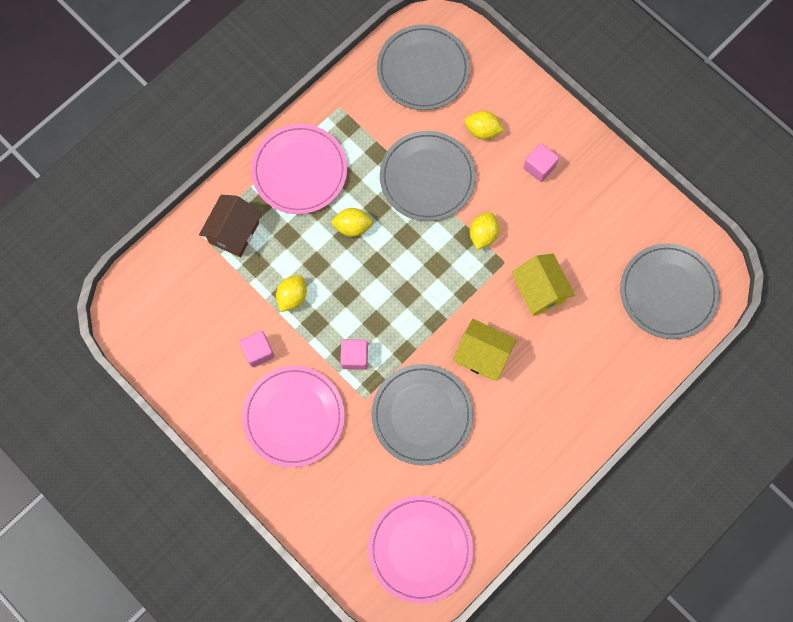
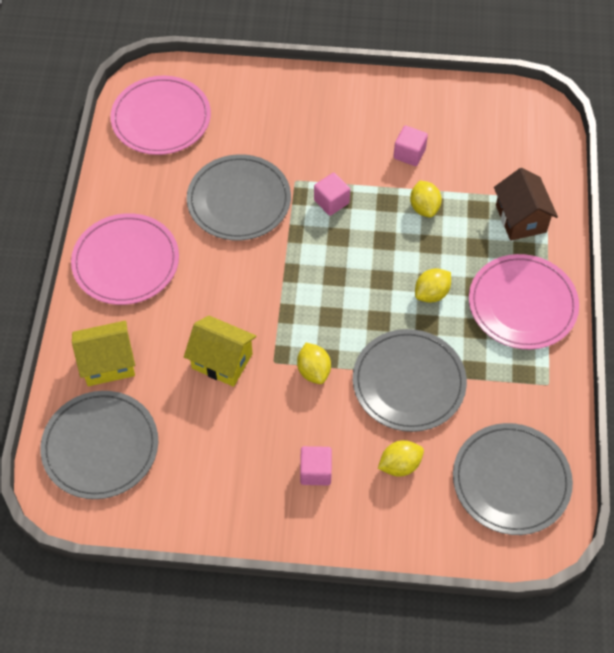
camera: 140 degrees right, 15 degrees down
pink plate [242,366,344,467] -> pink plate moved to [71,213,179,305]
yellow house [453,319,517,381] -> yellow house moved to [72,320,135,386]

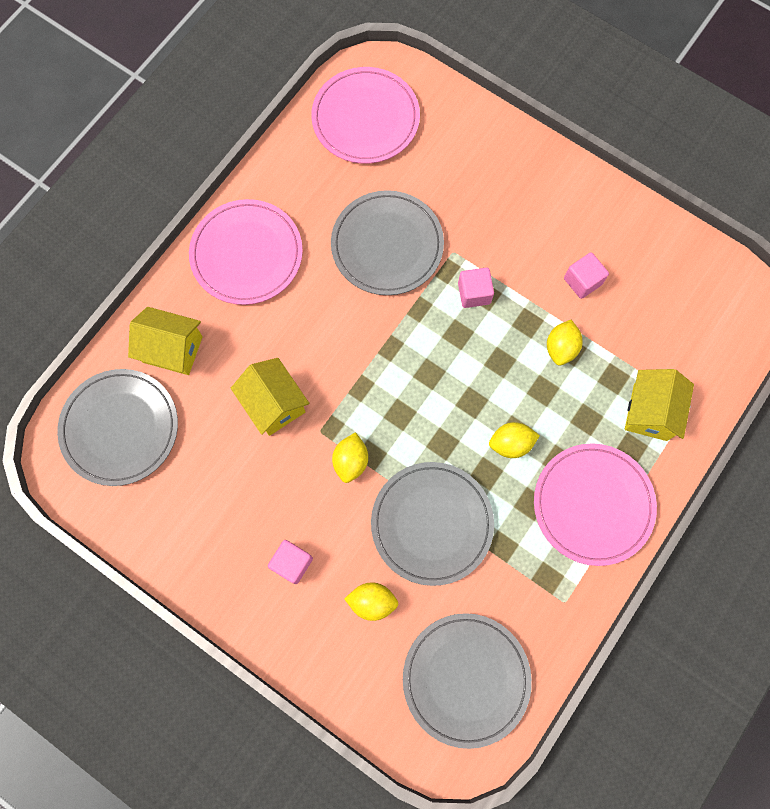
camera: 30 degrees right, 15 degrees up
brown house [494,168,558,241] -> yellow house [625,369,694,441]

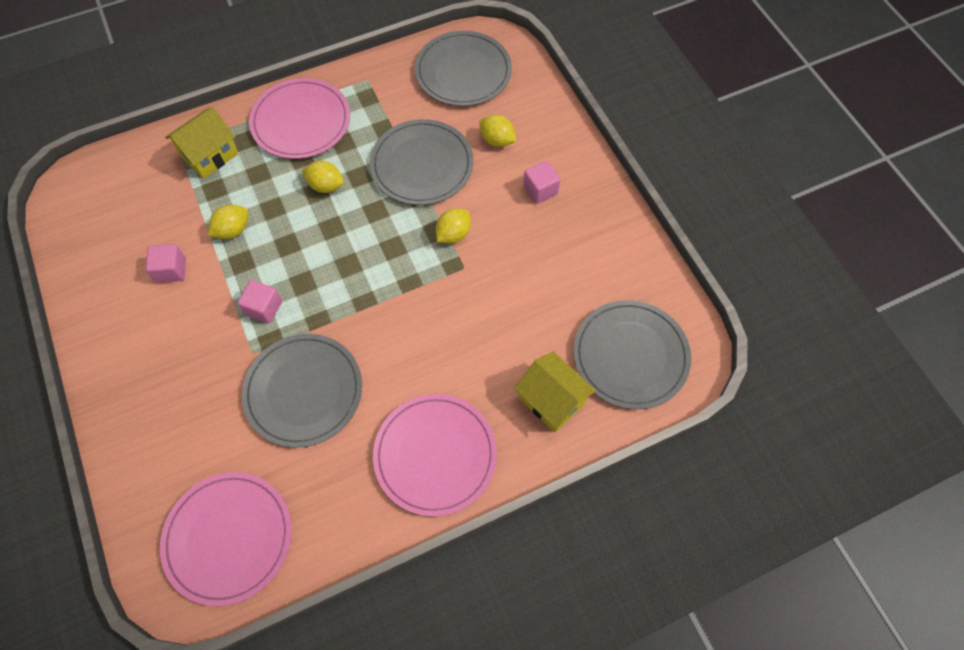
camera: 150 degrees left, 10 degrees down
yellow house [231,358,309,436] -> none

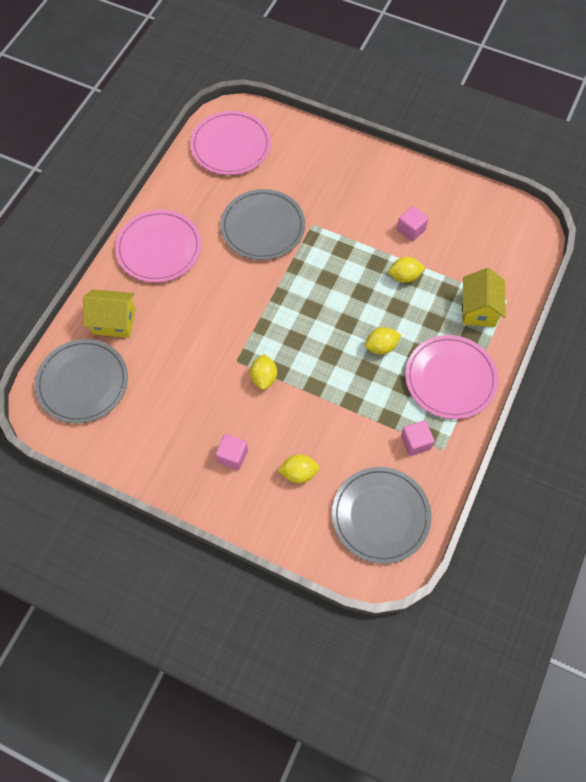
camera: 140 degrees right, 0 degrees up
yellow lemon [208,205,248,239] -> yellow lemon turned 75 degrees clockwise [388,257,425,283]
pink cube [237,280,282,324] -> pink cube moved to [401,420,434,456]
grey plate [370,119,473,205] -> none

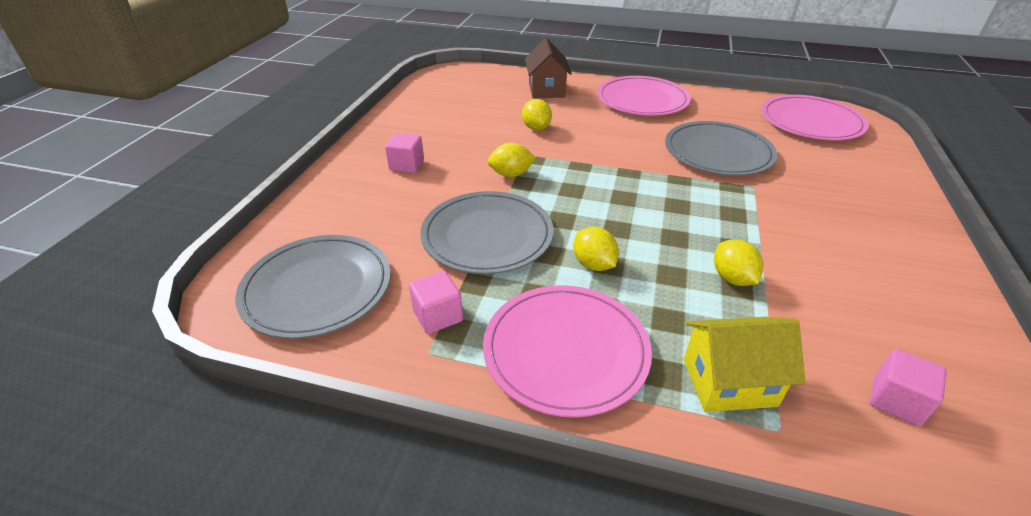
camera: 80 degrees right, 25 degrees down
grey plate [35,339,128,424] -> grey plate moved to [420,191,553,274]
yellow house [83,289,135,338] -> brown house [525,38,572,99]
yellow lemon [278,454,319,483] -> yellow lemon moved to [522,99,552,130]
pink cube [397,206,429,241] -> pink cube moved to [869,349,947,426]

